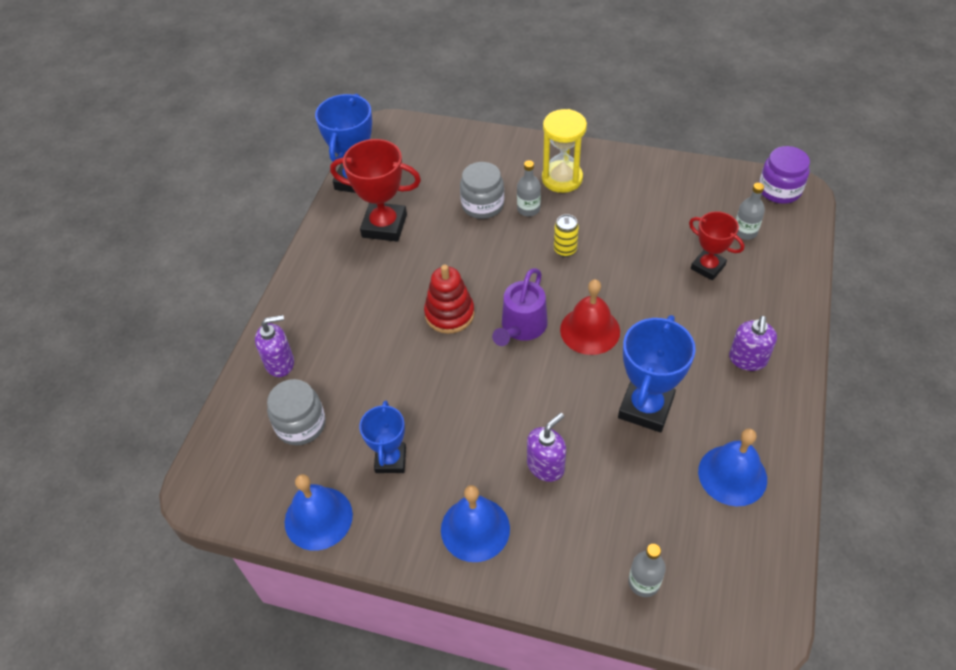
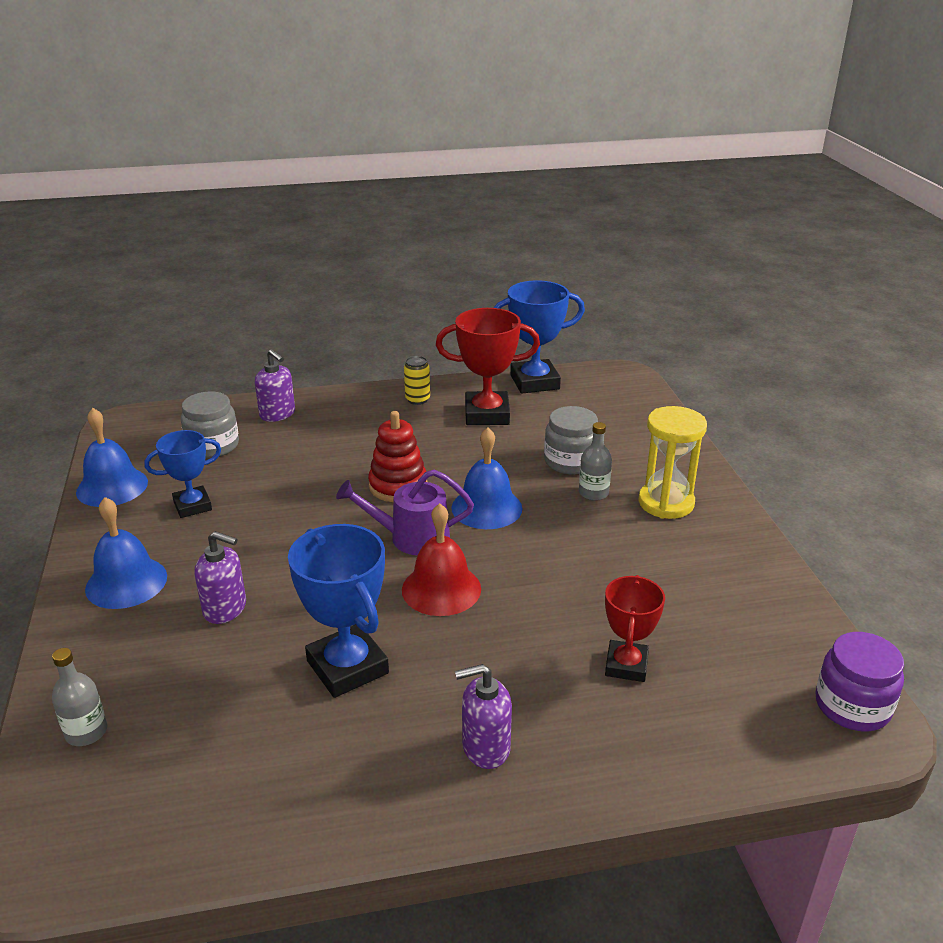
camera: 60 degrees right, 20 degrees down
red trophy [330,139,421,242] -> red trophy turned 75 degrees counterclockwise [436,308,540,425]
yellow can [554,214,579,257] -> yellow can moved to [404,356,430,405]
blue trophy [618,315,696,432] -> blue trophy turned 60 degrees clockwise [288,524,389,698]
blue bell [698,428,767,506] -> blue bell moved to [451,427,522,529]
grey bottle [736,183,765,240] -> none

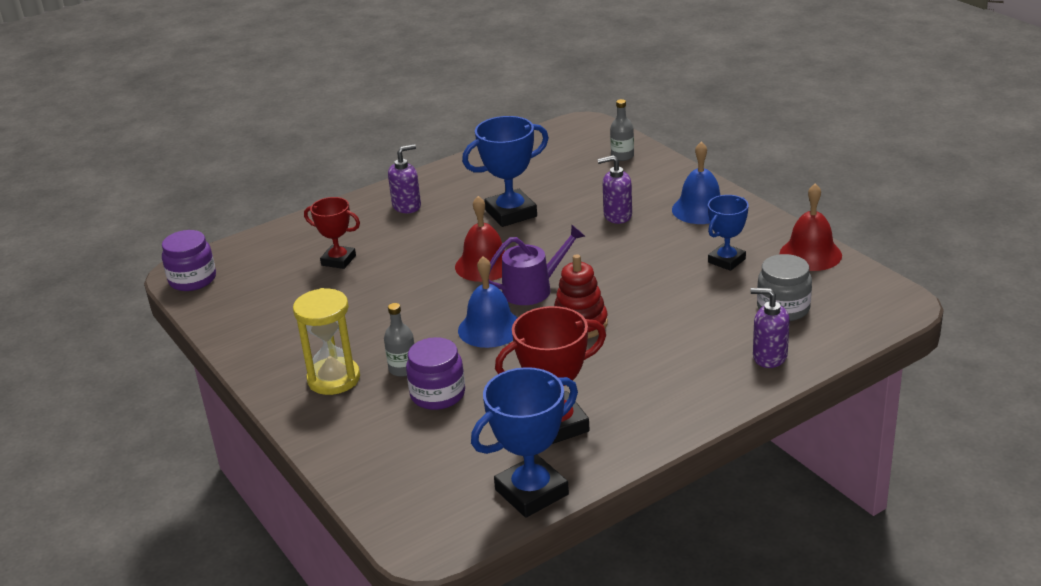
camera: 160 degrees right, 0 degrees up
blue bell [76,408,148,507] -> red bell [780,184,842,271]
blue trophy [288,524,389,698] -> blue trophy turned 60 degrees counterclockwise [462,116,549,227]
yellow can [404,356,430,405] -> none
grey jar [544,406,598,475] -> purple jar [406,337,465,410]
red trophy [605,575,665,682] -> red trophy turned 60 degrees counterclockwise [304,197,360,269]

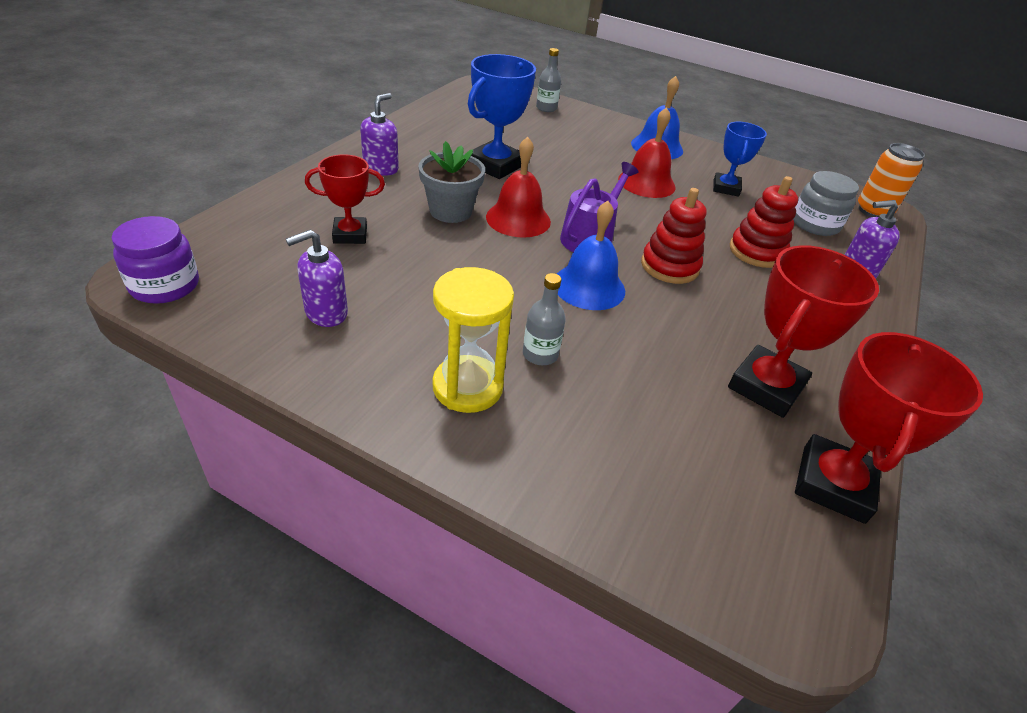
camera: 35 degrees left, 10 degrees up
purple jar [406,337,465,410] -> none
blue trophy [471,367,578,518] -> red trophy [795,332,983,524]
purple soap dispenser [597,155,632,224] -> purple soap dispenser moved to [286,230,348,327]
red bell [780,184,842,271] -> red bell moved to [618,107,676,198]
none -> grey flower pot [419,141,485,223]
none -> red stacking toy [730,176,798,268]
none -> orange can [858,143,925,217]

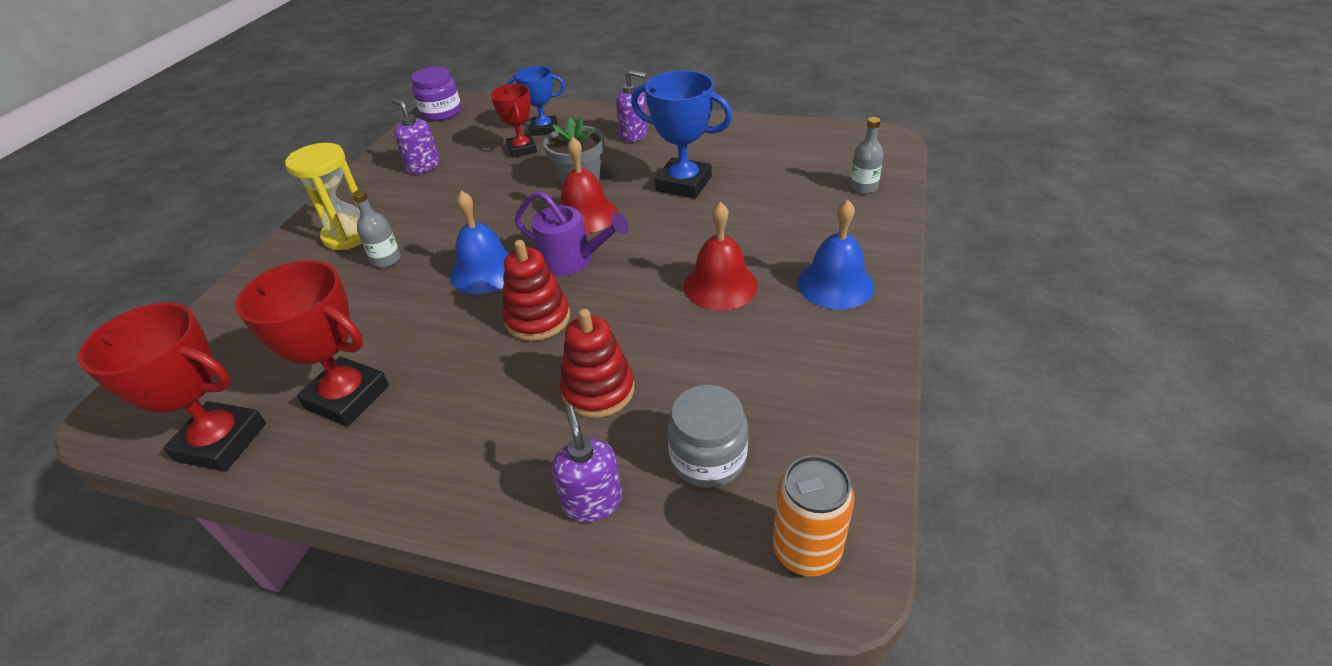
camera: 85 degrees right, 0 degrees up
blue trophy [713,122,767,197] -> blue trophy moved to [507,66,565,136]

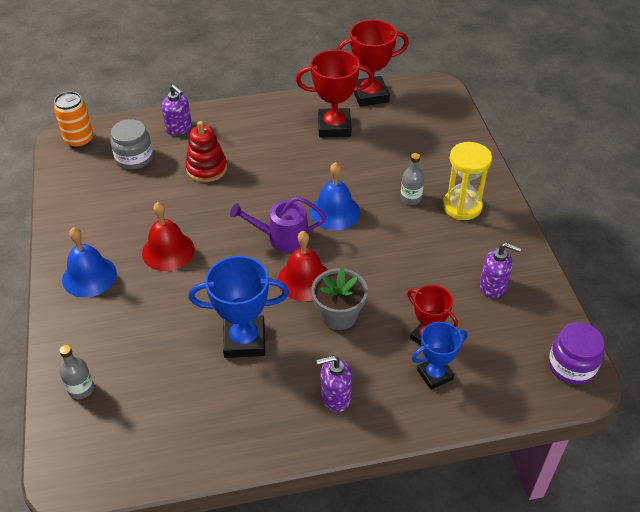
camera: 150 degrees right, 5 degrees up
red stacking toy [502,240,570,341] -> none

